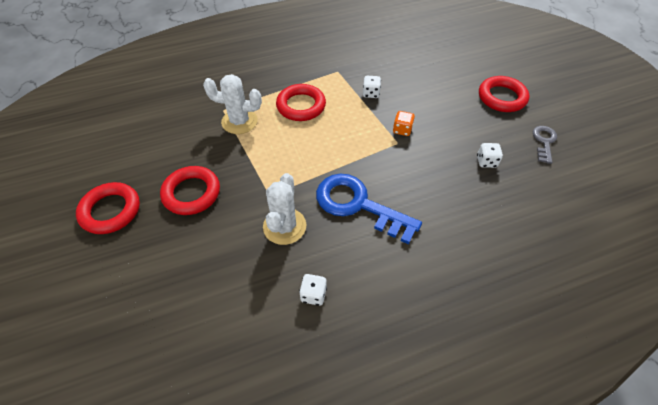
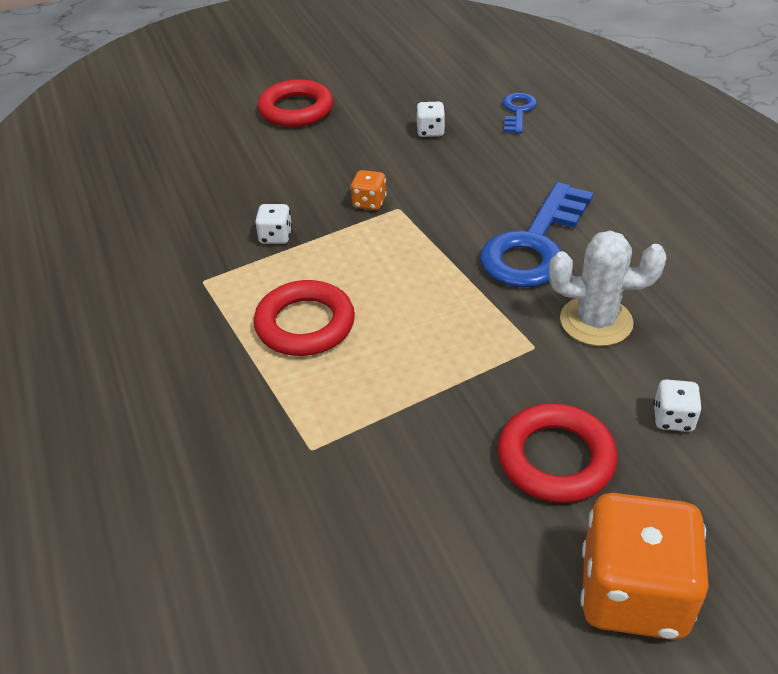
camera: 90 degrees left, 10 degrees down
red ring [76,182,140,234] -> orange dice [581,493,709,640]
white cactus [203,74,262,134] -> none
white dice [299,274,327,306] -> white dice moved to [653,379,702,432]
grey key [533,126,557,164] -> none
none -> blue key [502,93,537,134]

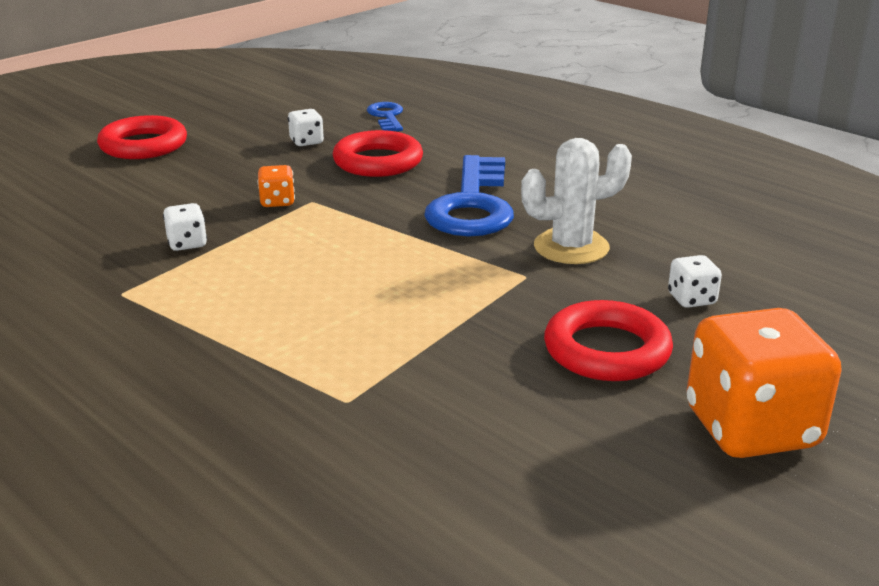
camera: 25 degrees left, 15 degrees down
red ring [254,280,355,356] -> red ring moved to [333,130,423,177]

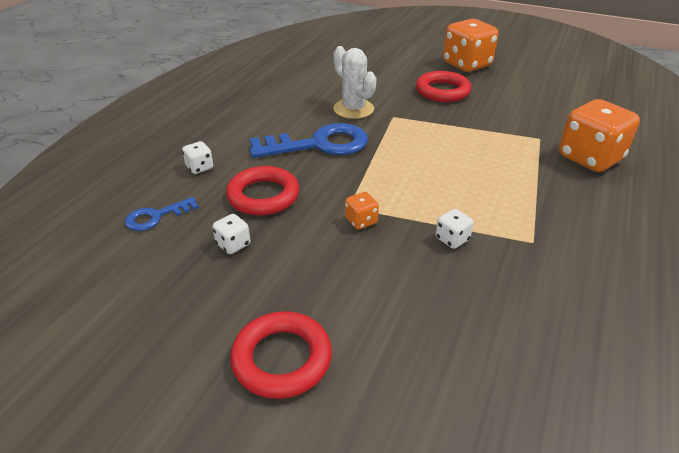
camera: 110 degrees left, 10 degrees up
white dice [668,255,722,308] -> white dice moved to [182,141,213,174]
none -> orange dice [559,99,640,172]

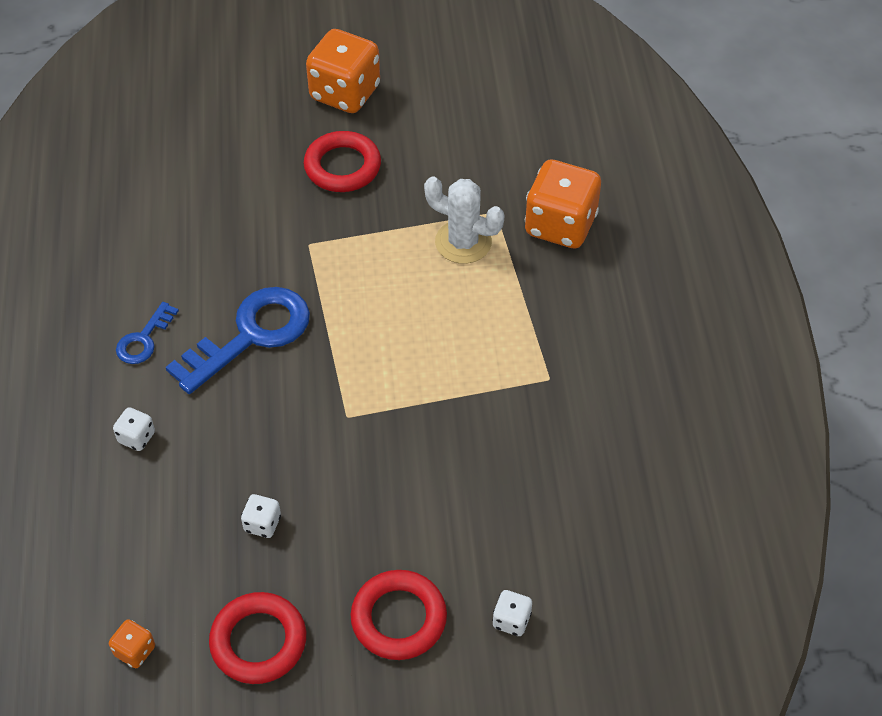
camera: 30 degrees left, 15 degrees up
blue key [125,197,199,231] -> blue key moved to [116,302,179,364]
red ring [226,166,300,216] -> red ring moved to [209,592,306,684]
white cactus [333,46,377,119] -> white cactus moved to [424,176,504,264]
orange dice [345,192,379,229] -> orange dice moved to [109,619,155,668]
white dice [435,209,474,249] -> white dice moved to [492,590,532,636]

